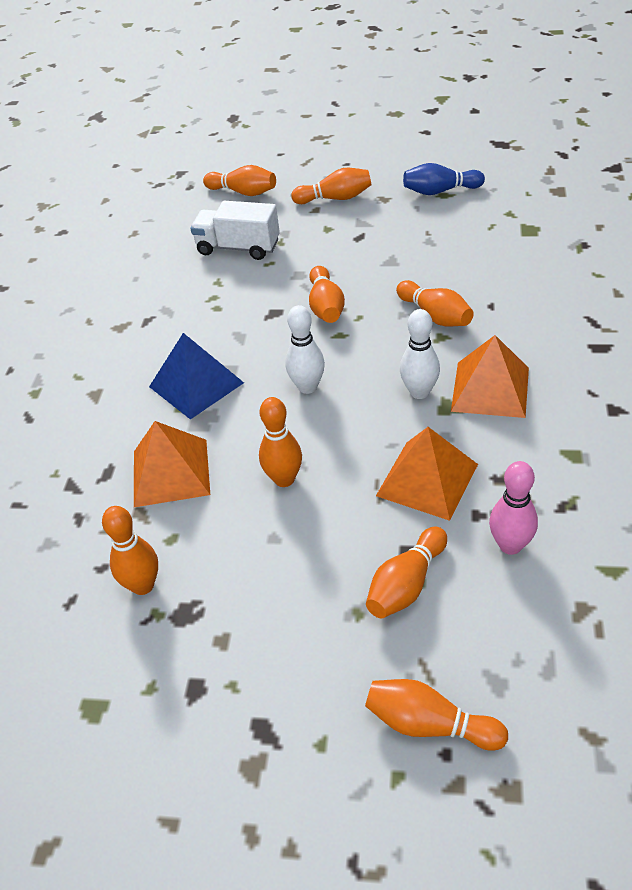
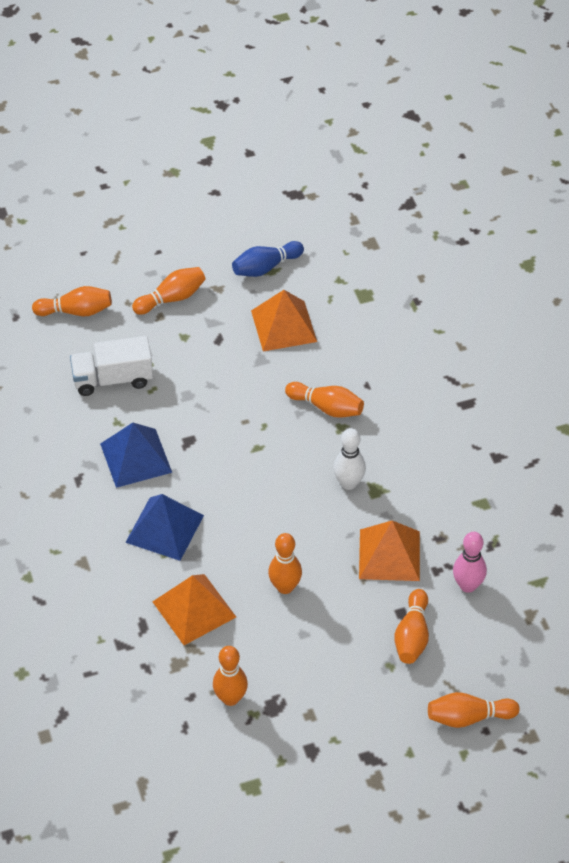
camera: 30 degrees left, 5 degrees up
white bowling pin [285,305,325,394] -> none
orange bowling pin [309,266,345,323] -> none
orange pyramid [451,335,529,418] -> orange pyramid moved to [251,290,317,351]
none -> blue pyramid [100,423,172,488]

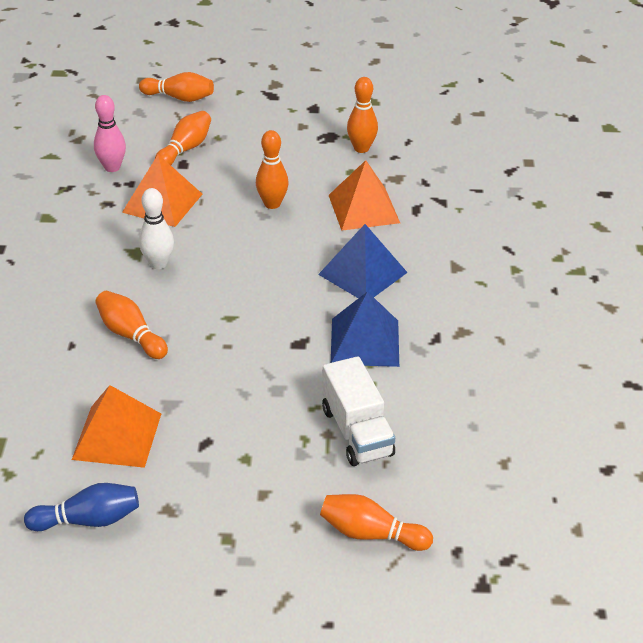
camera: 160 degrees left, 10 degrees down
white truck [70,336,153,396] -> white truck turned 60 degrees clockwise [322,356,395,466]
orange bowling pin [132,267,206,315] -> none

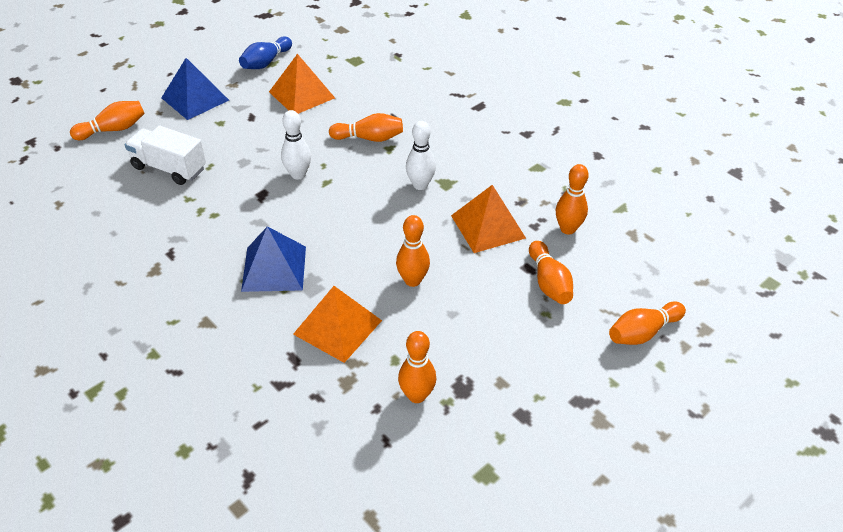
camera: 135 degrees right, 5 degrees up
pink bowling pin [94,95,126,172] -> orange bowling pin [556,164,589,234]
blue pyramid [331,292,399,367] -> blue pyramid moved to [161,58,229,120]
none -> white bowling pin [281,110,311,180]

